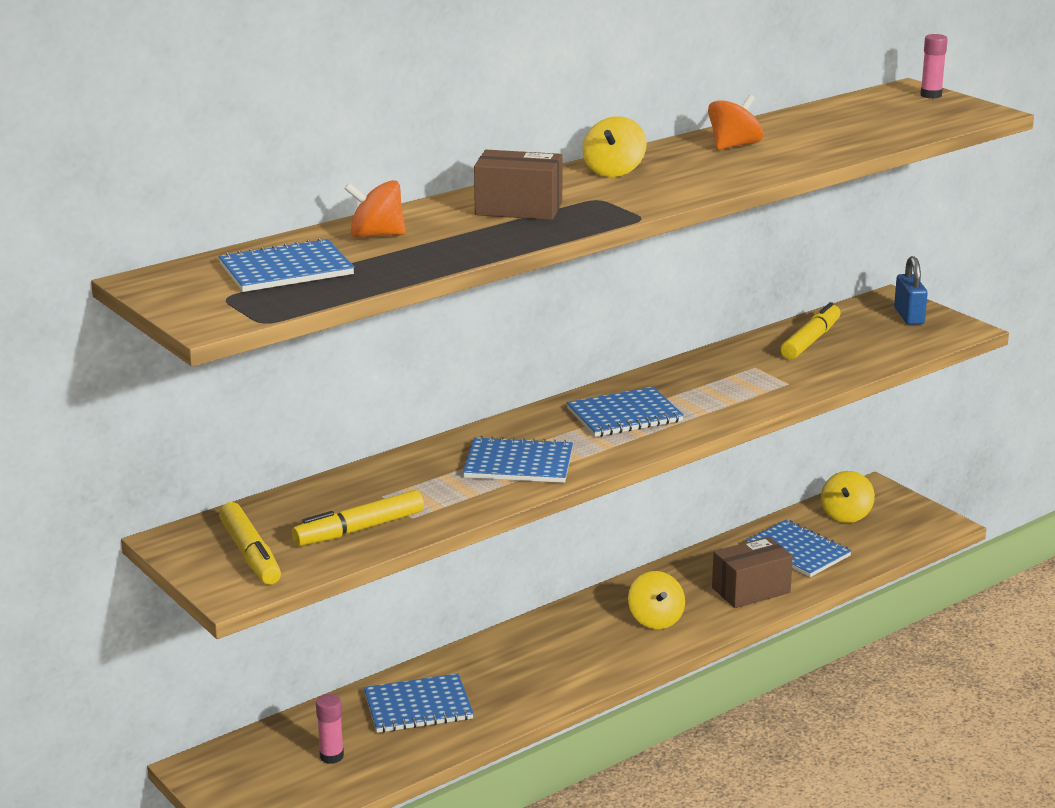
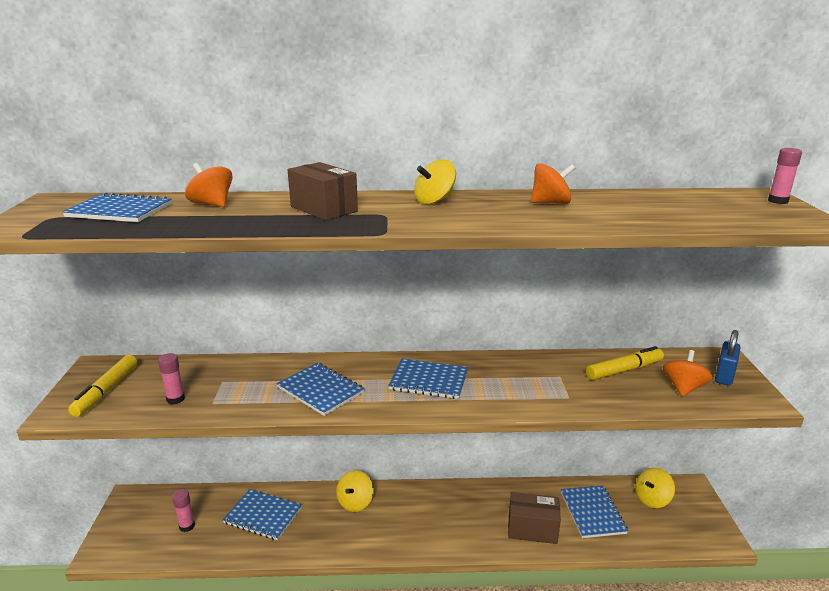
camera: 35 degrees right, 0 degrees up
yellow marker [292,490,424,546] -> pink glue stick [158,353,185,405]
yellow spinning top [628,571,685,629] -> yellow spinning top moved to [336,470,374,512]
none -> orange spinning top [663,350,713,397]

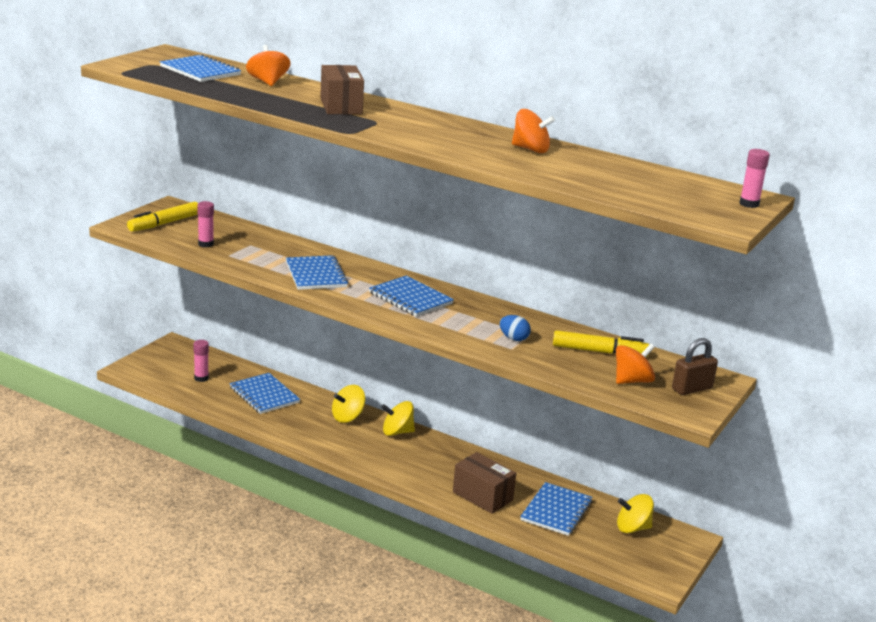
camera: 30 degrees right, 0 degrees up
yellow spinning top [414,159,456,204] -> yellow spinning top moved to [381,401,415,436]
blue padlock [715,330,740,386] -> brown padlock [672,338,718,395]
none -> blue egg [500,315,531,341]

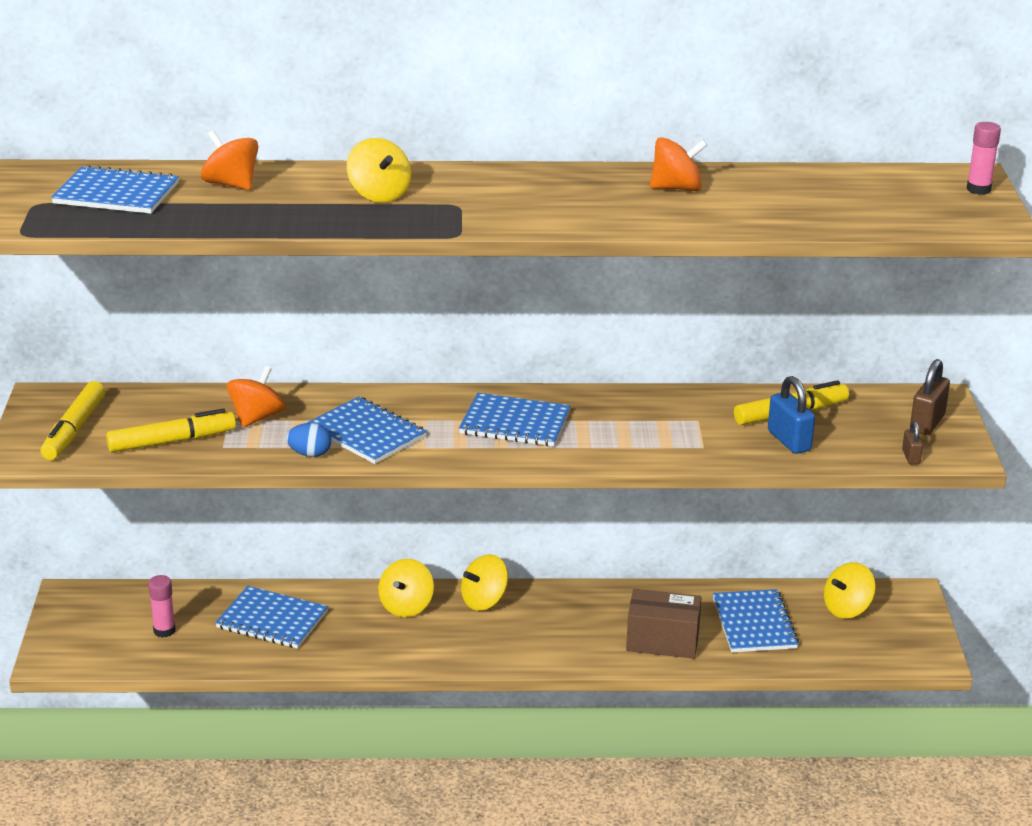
camera: 30 degrees left, 5 degrees up
pink glue stick [197,201,214,247] -> yellow marker [106,408,236,452]
brown box [320,65,364,115] -> yellow spinning top [347,138,411,203]
blue egg [500,315,531,341] -> blue egg moved to [286,423,331,457]
orange spinning top [616,344,655,384] -> orange spinning top moved to [227,366,286,428]
none -> blue padlock [768,376,815,454]
none -> brown padlock [902,421,923,464]

